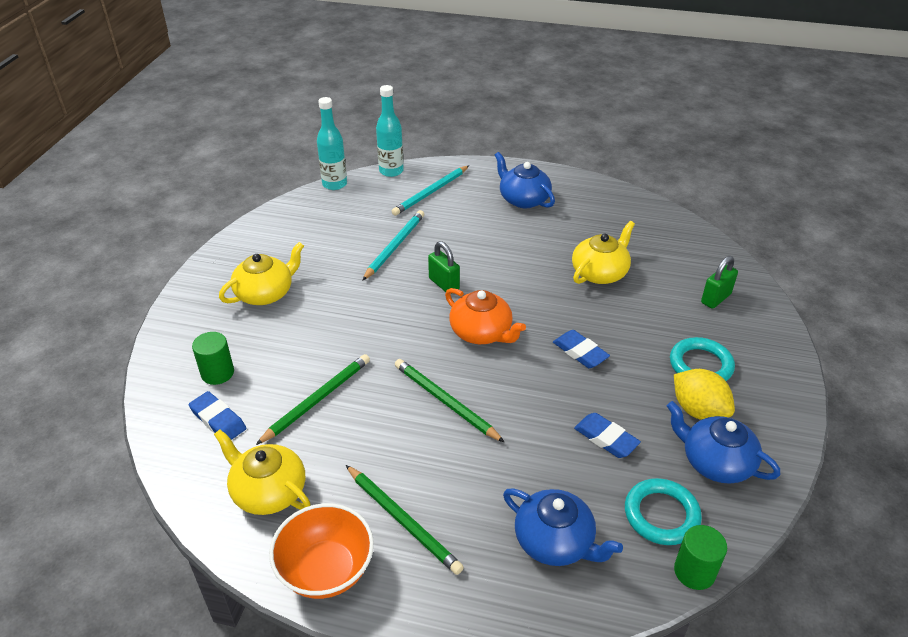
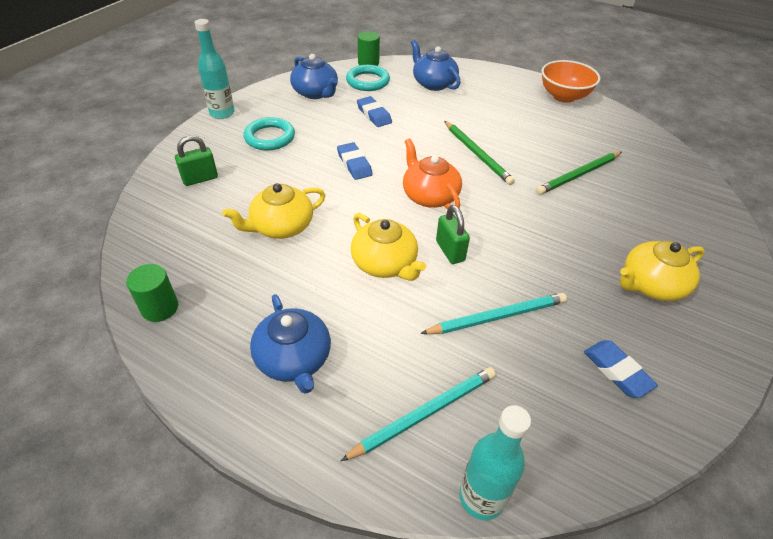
camera: 165 degrees left, 5 degrees up
blue eraser [189,391,246,440] -> blue eraser moved to [584,341,658,398]
green cylinder [192,332,234,385] -> green cylinder moved to [126,264,178,322]
yellow teapot [214,429,311,515] -> yellow teapot moved to [351,213,426,281]
turquoise bottle [317,97,347,190] -> turquoise bottle moved to [195,19,234,119]
green pencil [346,465,464,575] -> none
turquoise pencil [362,210,424,281] -> turquoise pencil turned 150 degrees counterclockwise [420,293,567,334]
yellow lemon [674,369,735,420] -> none

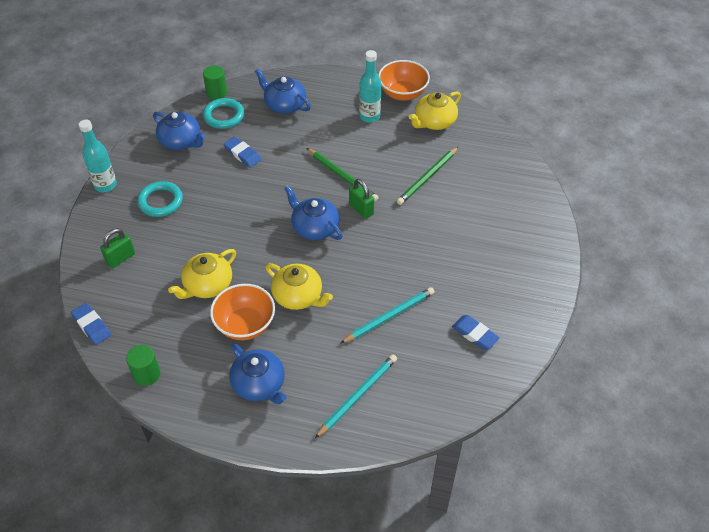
camera: 15 degrees left, 5 degrees up
blue eraser [337,142,373,180] -> blue eraser moved to [71,303,111,345]
orange teapot [403,138,462,209] -> blue teapot [284,186,342,240]
green padlock [436,205,470,264] -> green padlock moved to [349,179,374,219]
turquoise bottle [459,405,531,520] -> turquoise bottle moved to [359,50,381,123]
yellow teapot [620,241,705,301] -> yellow teapot moved to [409,92,461,130]
none -> orange bowl [210,284,275,340]

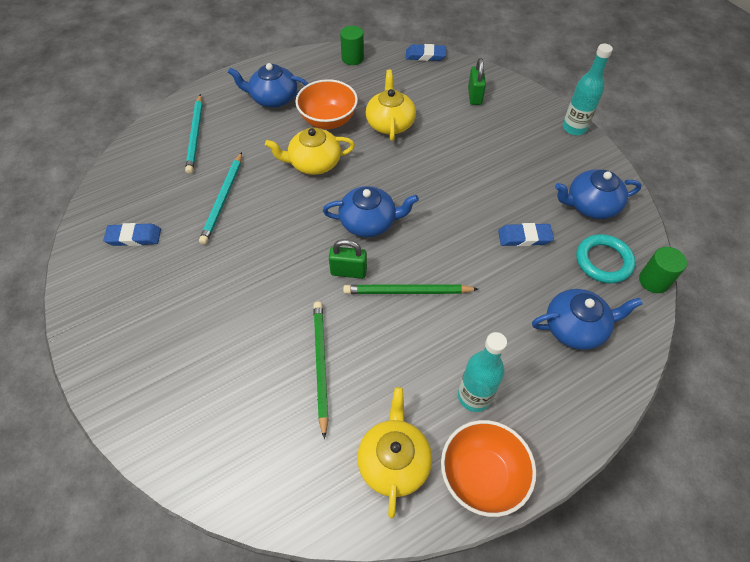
camera: 135 degrees right, 5 degrees up
turquoise ring [137,181,183,217] -> none

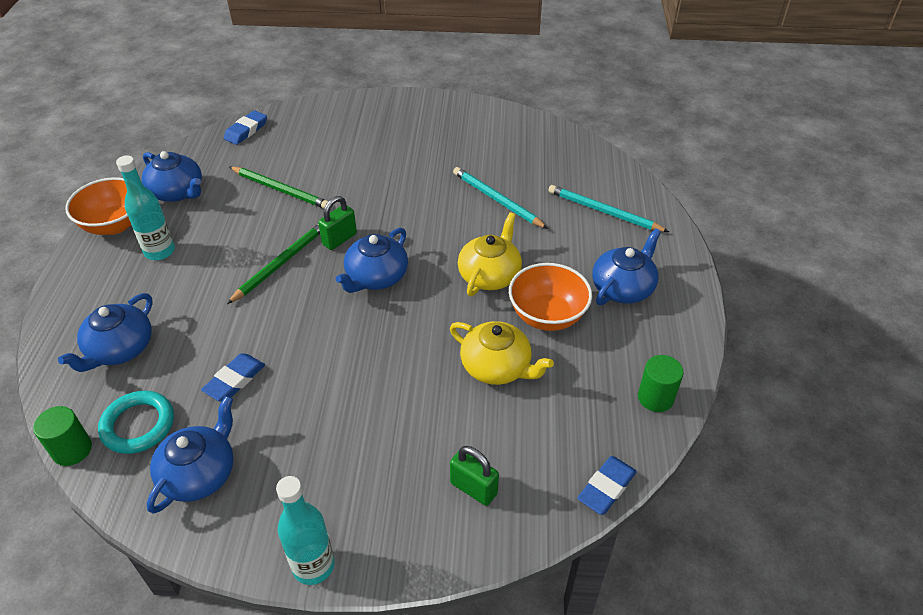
camera: 125 degrees right, 10 degrees down
blue eraser [103,223,161,246] -> blue eraser moved to [224,110,267,145]
yellow teapot [357,387,432,518] -> blue teapot [142,151,202,202]

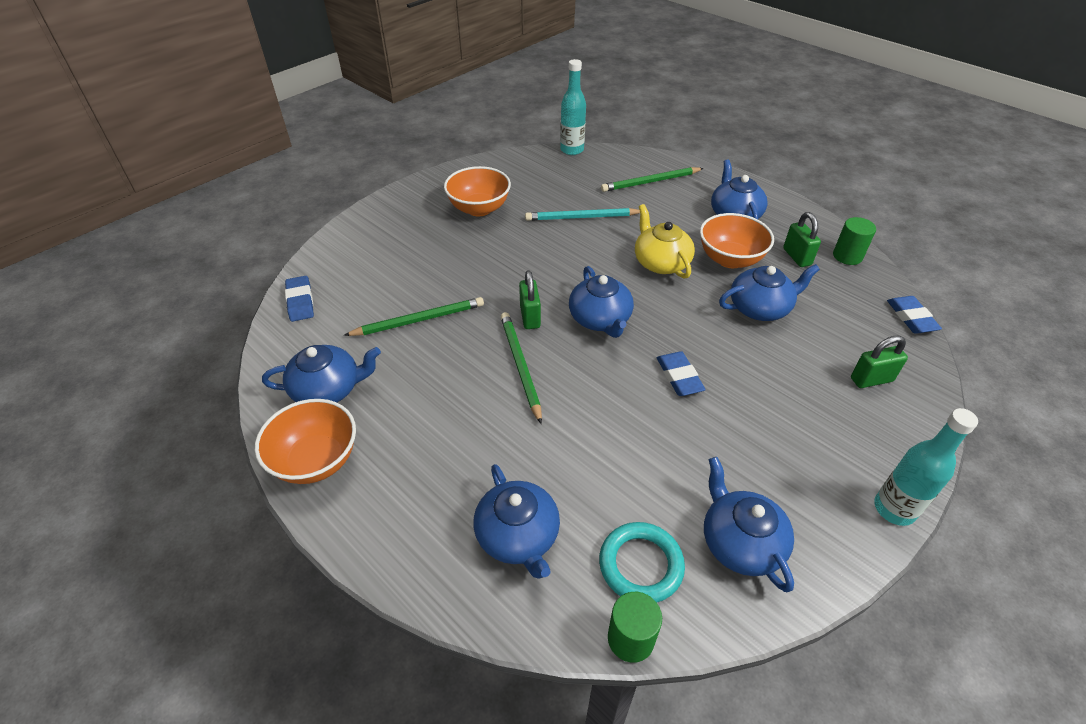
camera: 50 degrees left, 0 degrees up
turquoise bottle [116,155,175,260] -> turquoise bottle moved to [560,59,586,155]
blue eraser [201,353,265,402] -> blue eraser moved to [657,351,706,396]
yellow teapot [450,321,554,385] -> blue teapot [719,264,820,321]
turquoise pencil [548,185,669,232] -> green pencil [601,167,704,192]
none -> orange bowl [444,166,511,216]
none -> green padlock [783,212,821,267]

